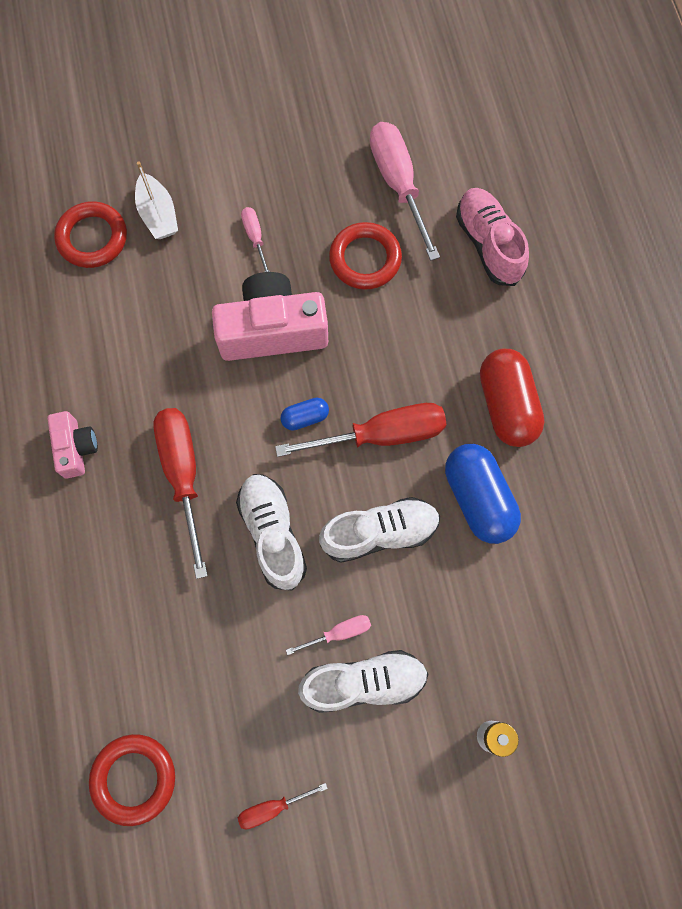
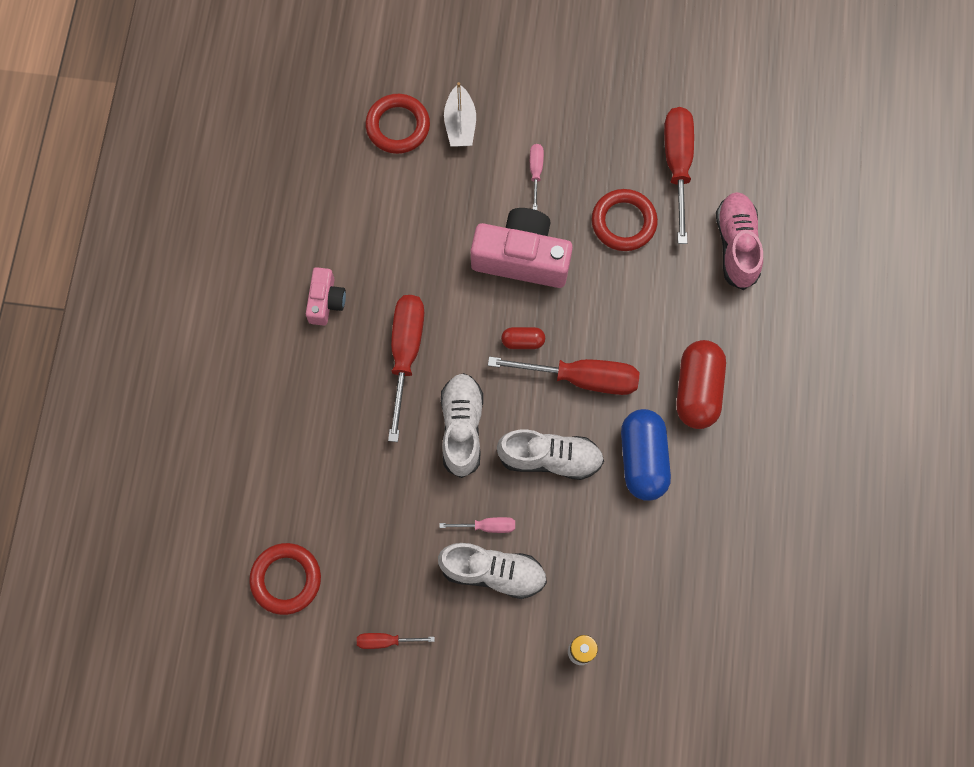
camera: 20 degrees right, 0 degrees up
blue capsule [280,398,329,431] -> red capsule [501,327,545,349]
pink screwdriver [370,122,440,261] -> red screwdriver [664,107,694,244]

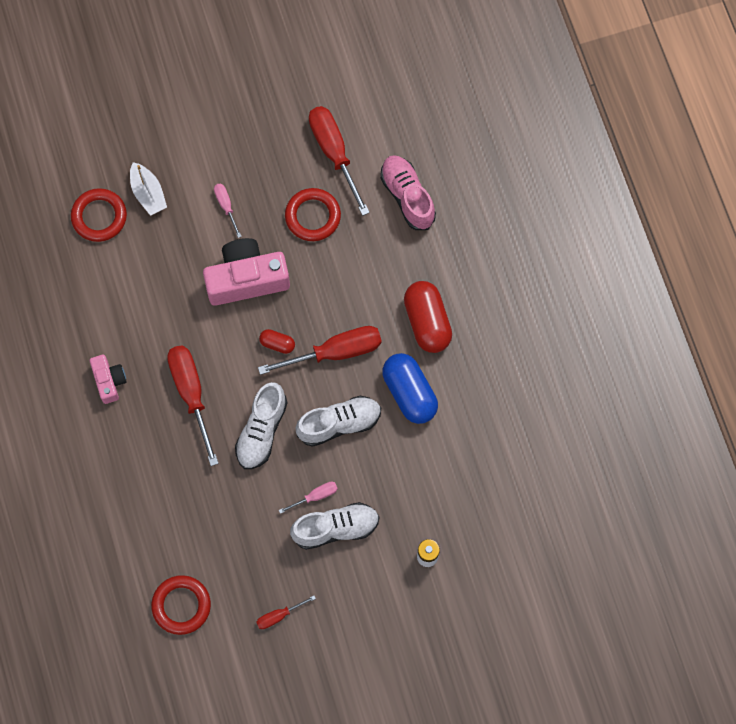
camera: 25 degrees left, 0 degrees up
white shoe [441,373,483,478] -> white shoe turned 135 degrees counterclockwise [235,382,287,469]
red capsule [501,327,545,349] -> red capsule turned 45 degrees clockwise [259,329,295,354]

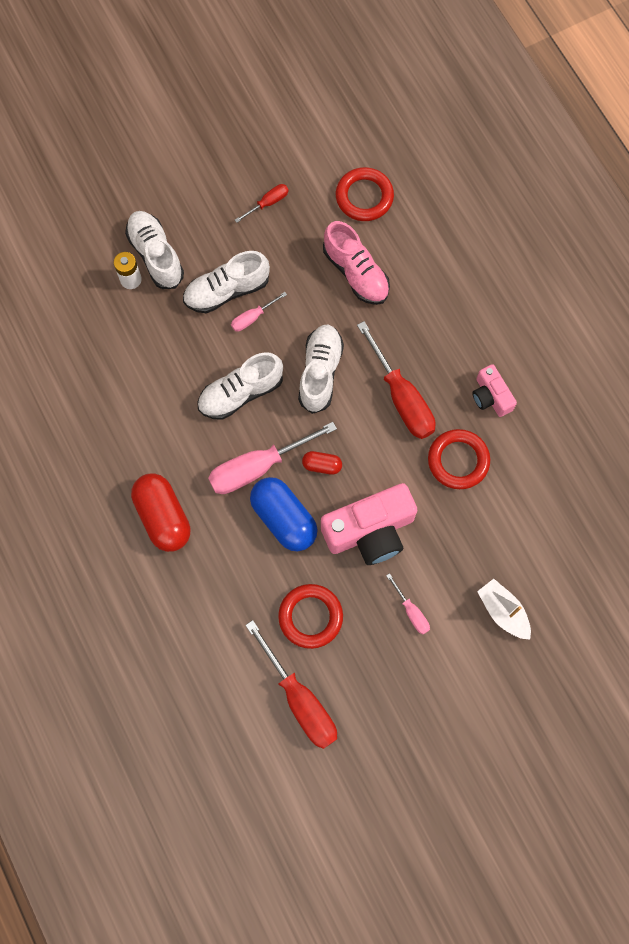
camera: 170 degrees right, 0 degrees up
red ring [71,188,127,242] -> red ring moved to [428,429,490,489]
red screwdriver [258,326,382,375] -> pink screwdriver [208,422,337,494]
pink shoe [380,155,436,230] -> pink shoe moved to [323,221,390,305]
blue capsule [382,353,438,424] -> blue capsule moved to [250,477,318,551]
none -> white shoe [125,211,184,289]

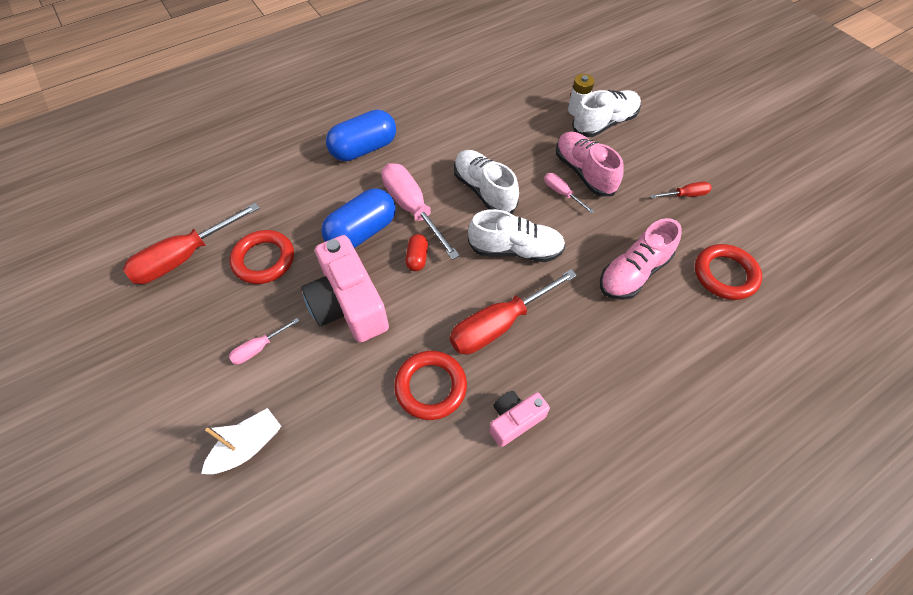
camera: 85 degrees right, 15 degrees down
red capsule [131,473,190,552] -> blue capsule [326,110,396,161]
white shoe [183,251,270,313] -> pink shoe [556,132,624,196]
red screwdriver [235,184,289,223] -> red screwdriver turned 60 degrees counterclockwise [650,182,712,198]

